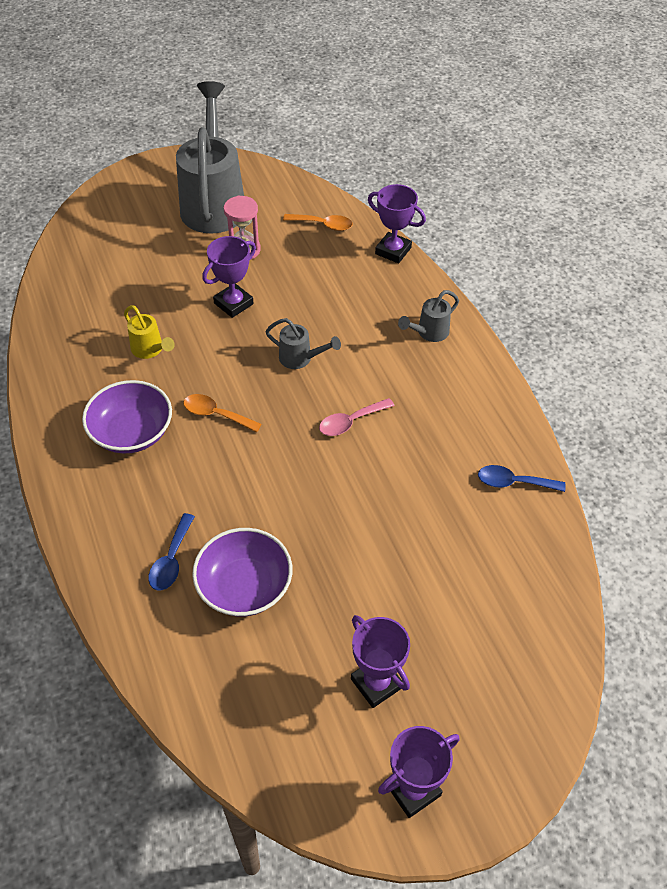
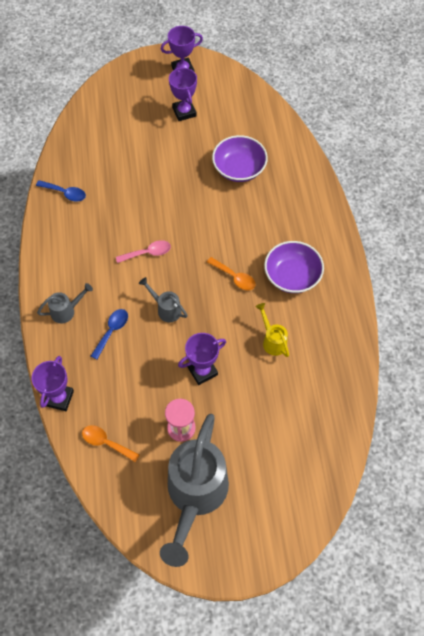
camera: 165 degrees left, 10 degrees up
blue spoon [148,513,195,590] -> blue spoon moved to [91,309,128,359]
purple trophy [368,184,426,263] -> purple trophy turned 60 degrees clockwise [32,356,74,411]

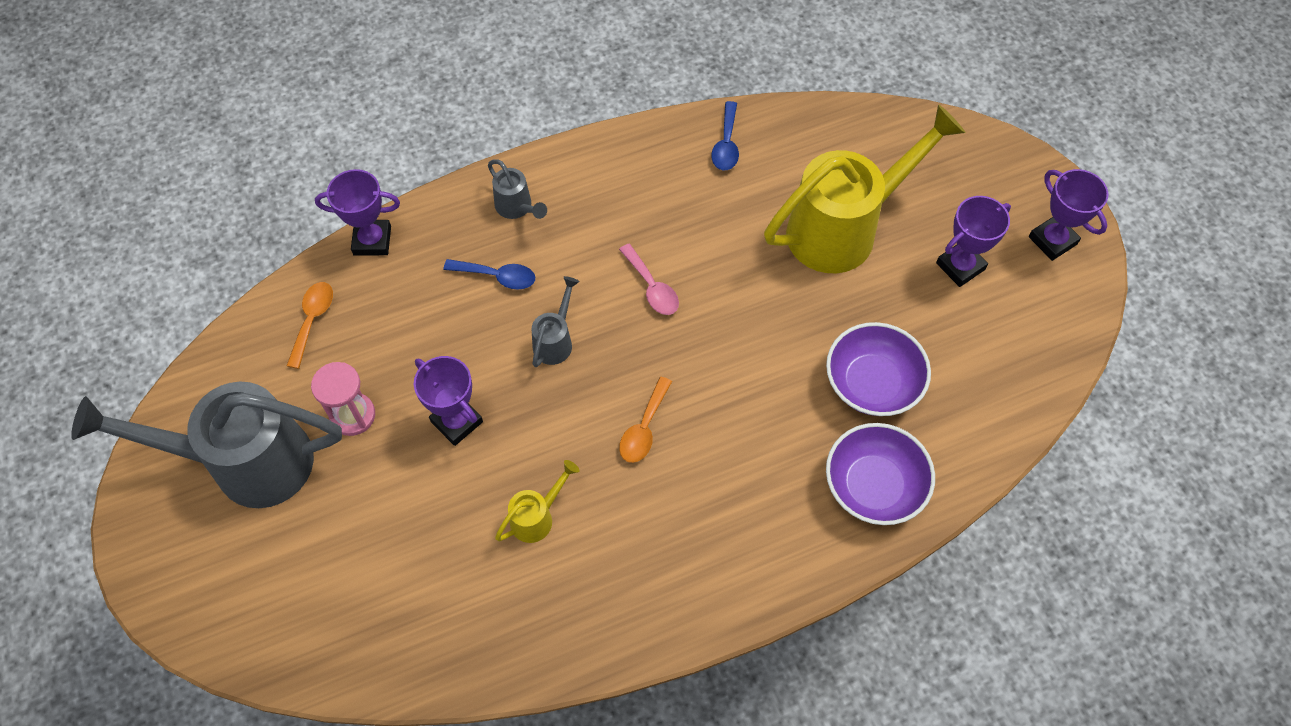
camera: 75 degrees right, 0 degrees up
purple bowl [264,241,324,293] -> purple bowl moved to [826,423,935,525]
none -> yellow watering can [764,104,966,273]

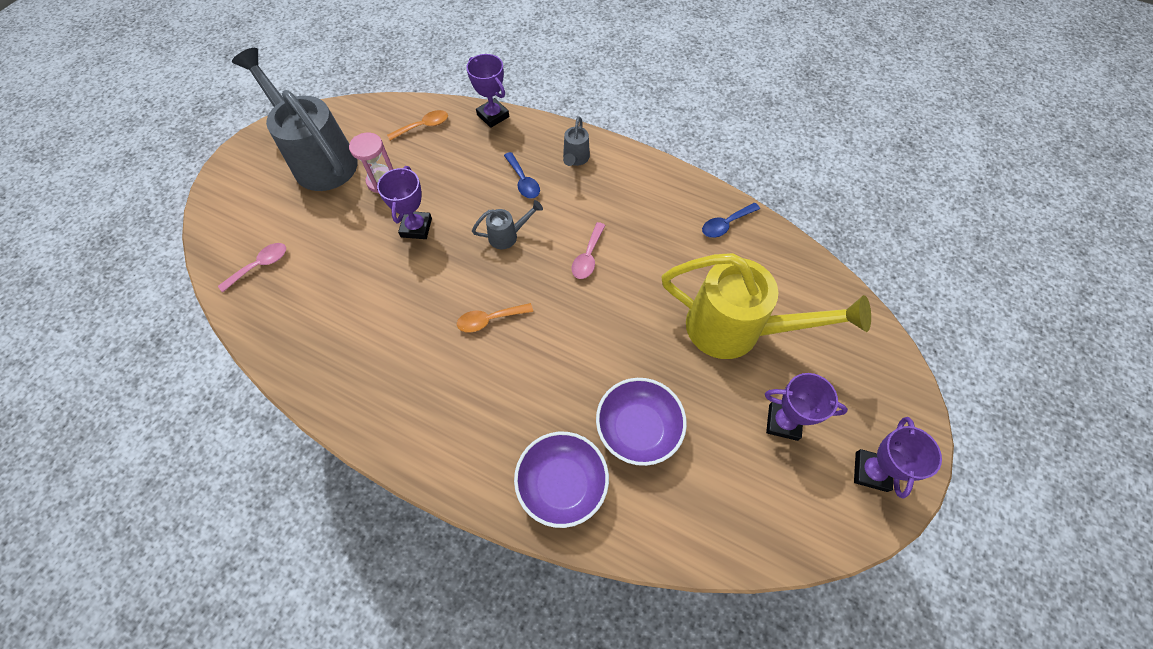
camera: 50 degrees right, 0 degrees up
yellow watering can [495,460,579,543] -> none
none -> pink spoon [218,243,286,292]

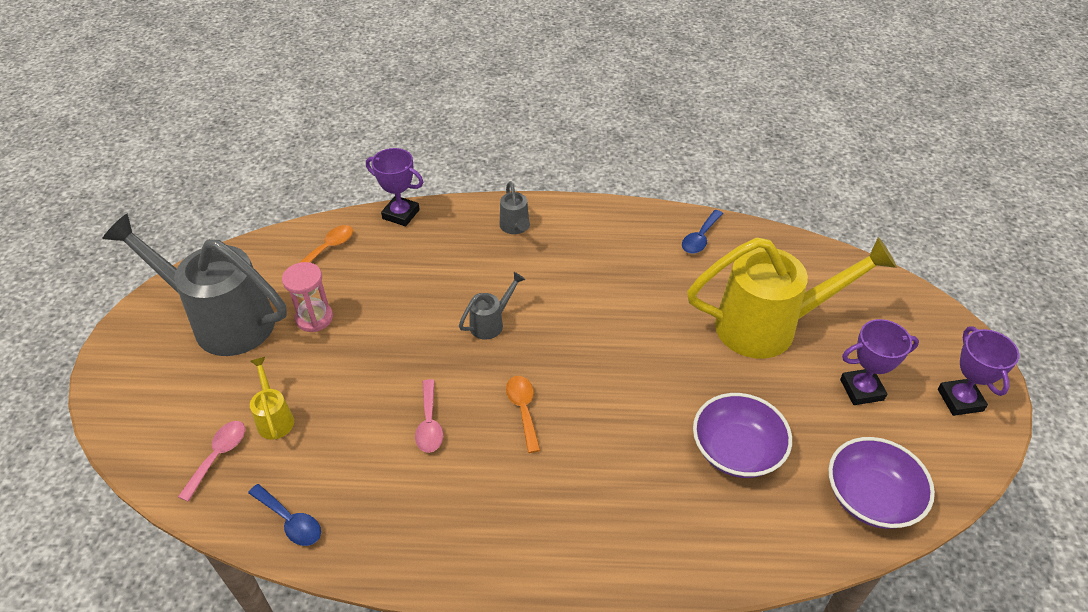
camera: 25 degrees left, 15 degrees down
purple trophy [377,166,432,239] -> none
orange spoon [457,303,533,333] -> orange spoon turned 120 degrees clockwise [506,376,541,453]
blue spoon [504,152,540,199] -> blue spoon moved to [248,484,321,546]
purple bowl [514,432,609,528] -> purple bowl moved to [829,437,935,529]
pink spoon [572,222,606,279] -> pink spoon moved to [415,379,443,453]
none -> yellow watering can [250,357,294,439]

